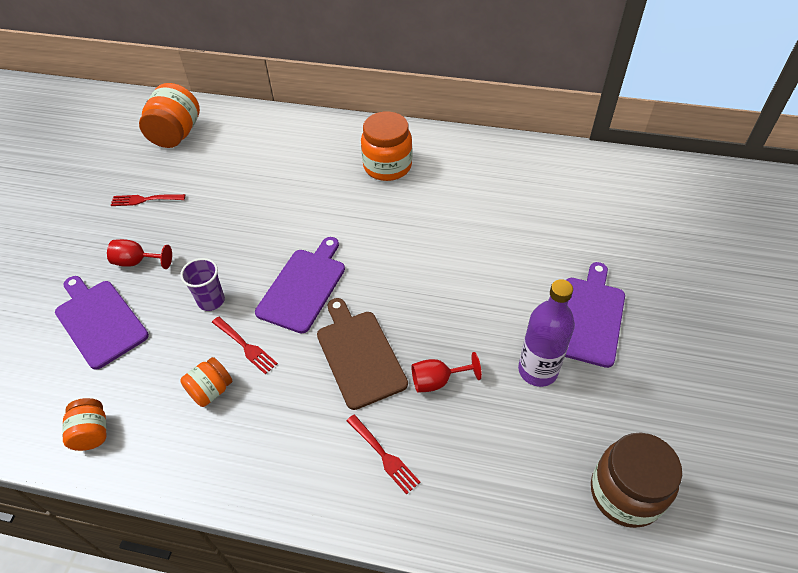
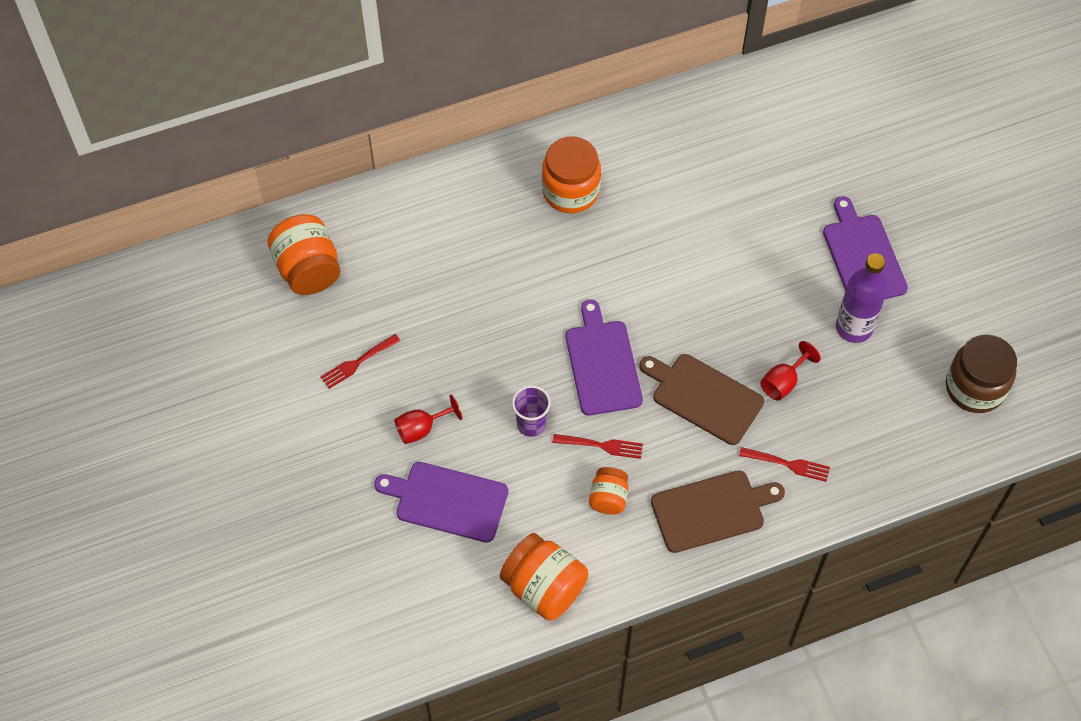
camera: 35 degrees left, 10 degrees up
orange jar [62,398,107,451] -> orange jar [500,533,588,621], size x1.76
none -> brown cutting board [651,470,785,553]

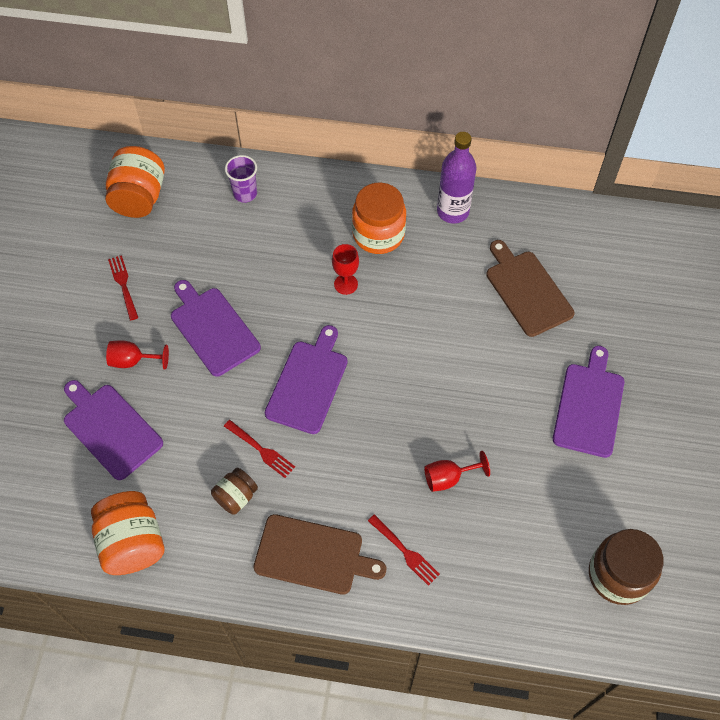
camera: 30 degrees right, 0 degrees up
red fork [320,334,400,389] -> red fork turned 75 degrees clockwise [108,255,138,320]
purple cup [512,385,551,437] -> purple cup moved to [225,155,257,203]
orange jar [589,467,628,515] -> brown jar [211,467,258,515]
brown cutting board [639,354,764,445] -> brown cutting board moved to [486,240,575,337]
purple bottle [836,253,887,343] -> purple bottle moved to [437,132,477,224]
none -> purple cutting board [171,280,261,377]
none -> red goblet [332,244,359,295]

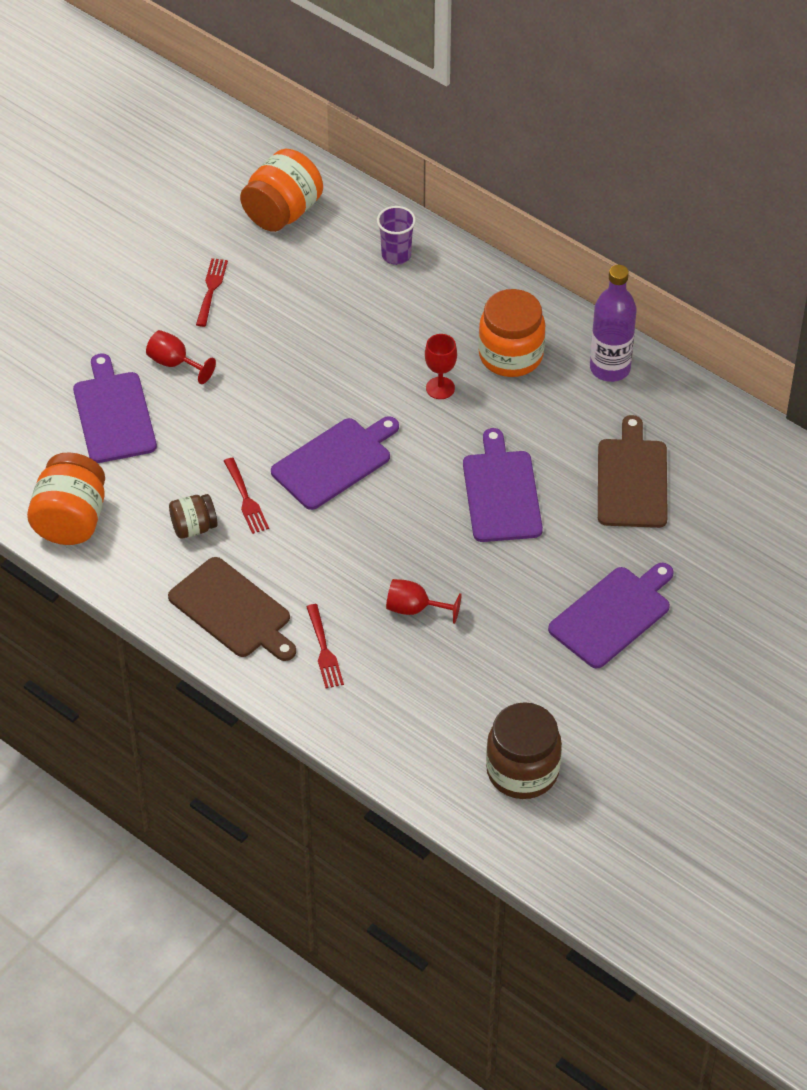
camera: 30 degrees right, 10 degrees down
purple cutting board [171,280,261,377] -> purple cutting board moved to [463,428,543,542]

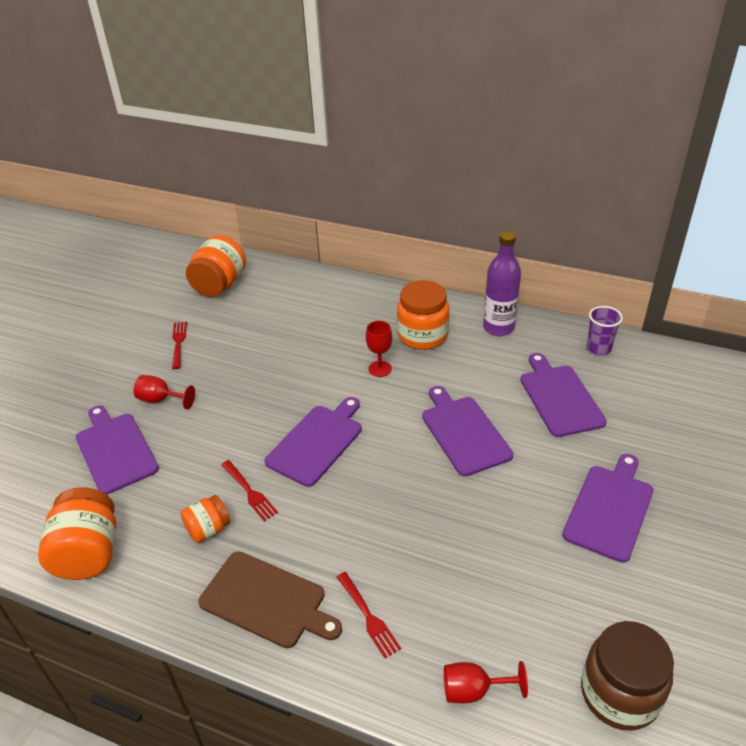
camera: 15 degrees left, 10 degrees down
brown jar [169,494,218,539] -> orange jar [181,495,231,543]
purple cup [377,206,416,265] -> purple cup moved to [587,306,623,356]
red goblet [386,579,462,624] -> red goblet moved to [444,661,528,704]
brown cutting board [598,415,668,528] -> purple cutting board [520,353,607,437]

